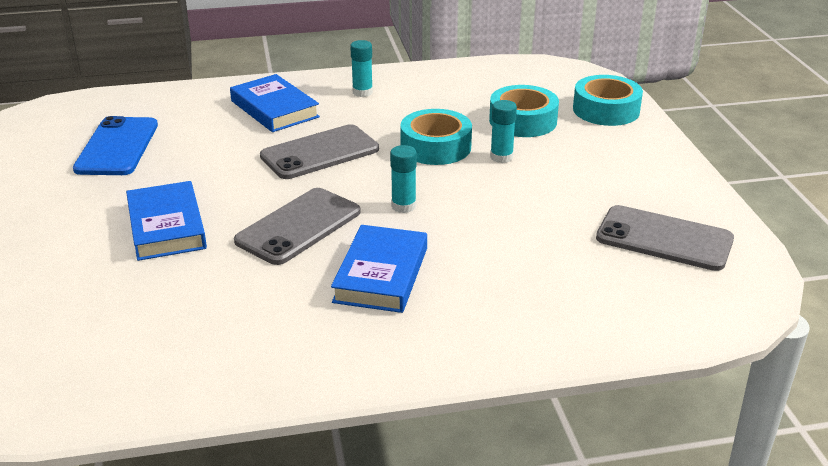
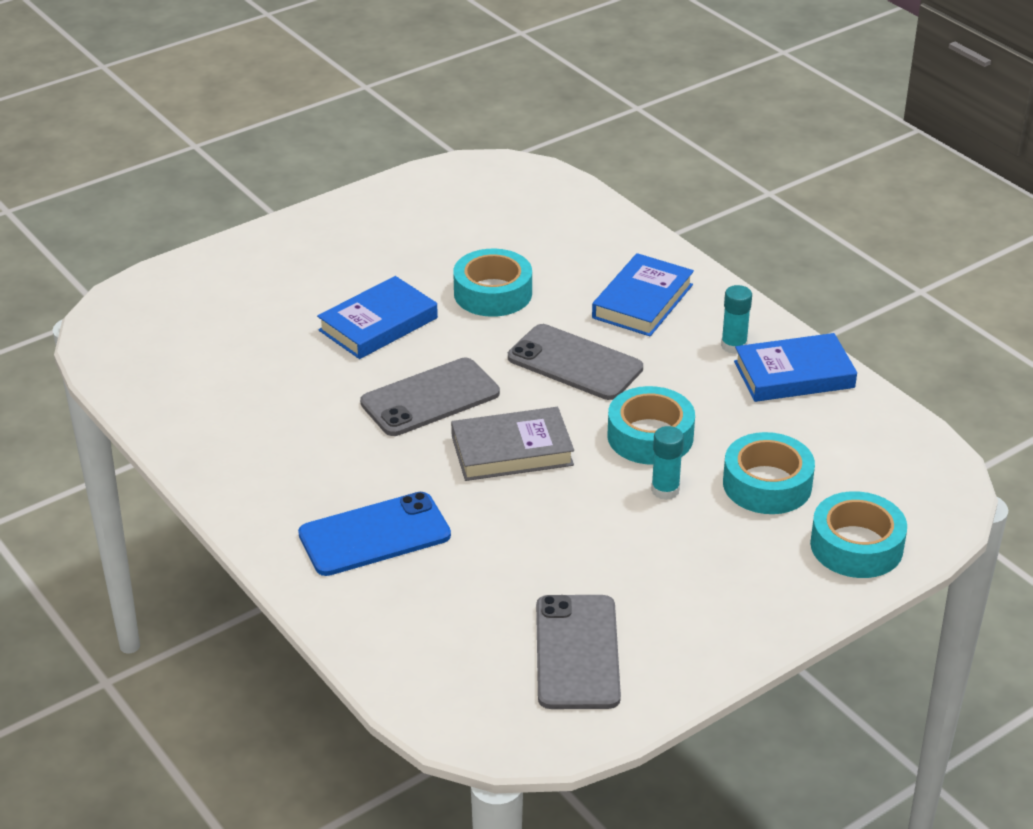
camera: 65 degrees right, 5 degrees up
blue phone [73,116,158,175] -> blue phone moved to [298,492,451,576]
grey phone [234,188,361,265] -> grey phone turned 45 degrees counterclockwise [360,358,500,436]
blue book [331,225,427,313] -> blue book moved to [734,333,857,402]
turquoise glue stick [390,145,417,213] -> grey book [451,407,574,481]
none -> turquoise tape [453,249,532,317]

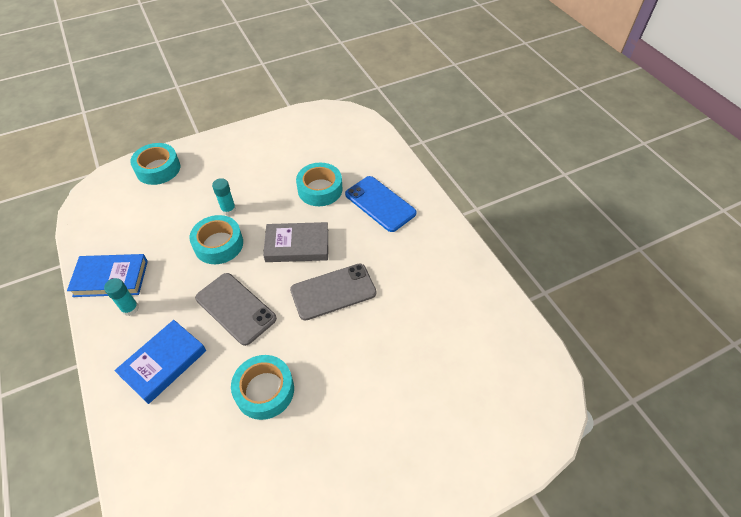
camera: 170 degrees left, 15 degrees up
blue phone [298,492,451,576] -> blue phone turned 60 degrees clockwise [345,176,417,232]
blue book [317,276,438,359] -> none
grey phone [536,595,621,709] -> none
turquoise tape [723,432,815,514] -> turquoise tape moved to [296,163,343,206]

